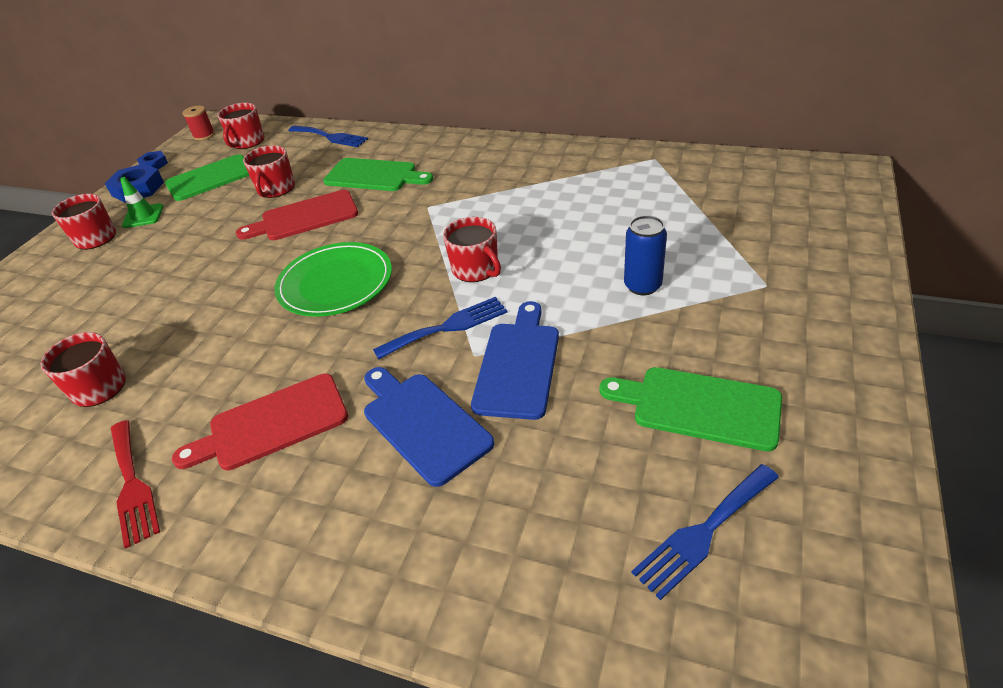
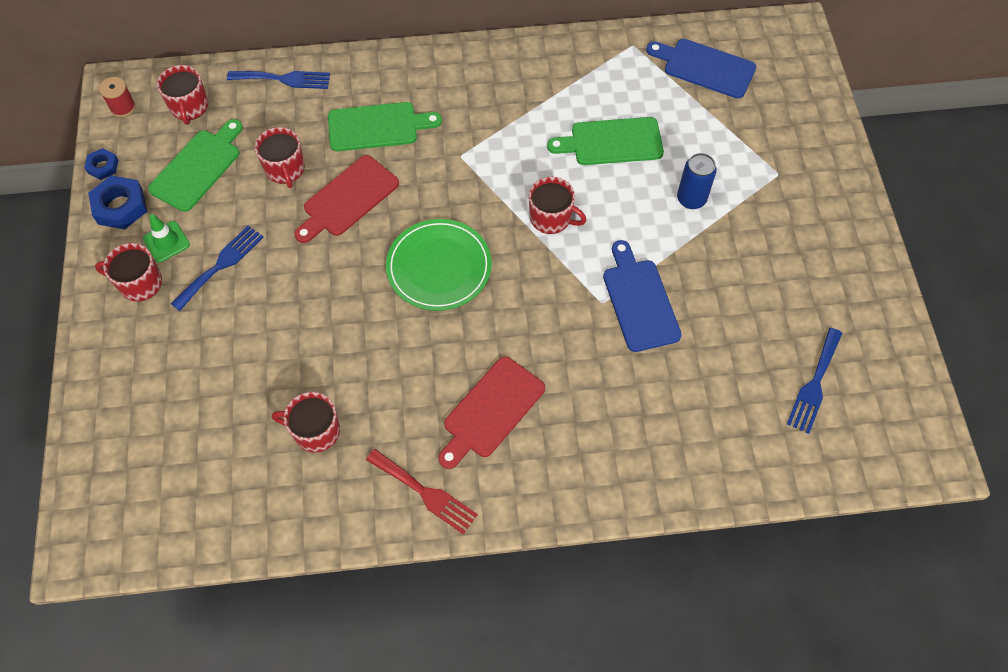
camera: 30 degrees left, 20 degrees up
blue cutting board [364,367,494,487] -> blue cutting board moved to [646,39,756,99]
blue fork [373,297,508,360] -> blue fork moved to [171,226,264,311]
green cutting board [599,367,782,452] -> green cutting board moved to [547,117,664,165]

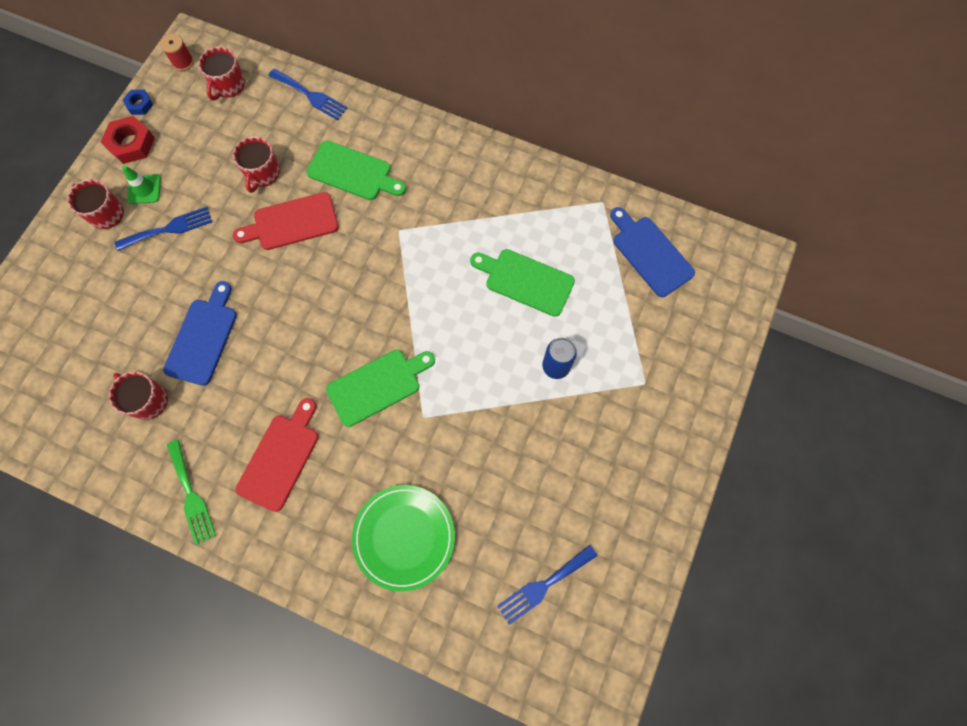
camera: 30 degrees right, 10 degrees up
blue nut [88,175,147,229] -> red nut [101,116,155,164]
green cutting board [148,119,243,212] -> green cutting board moved to [326,350,435,427]
red fork [366,449,478,535] -> green fork [167,439,216,545]
green plate [386,219,492,311] -> green plate moved to [352,485,455,592]
red cutting board [438,356,545,469] -> red cutting board turned 135 degrees clockwise [236,398,319,512]
red mug [529,177,587,234] -> none
blue cutting board [603,240,682,352] -> blue cutting board moved to [163,281,237,386]

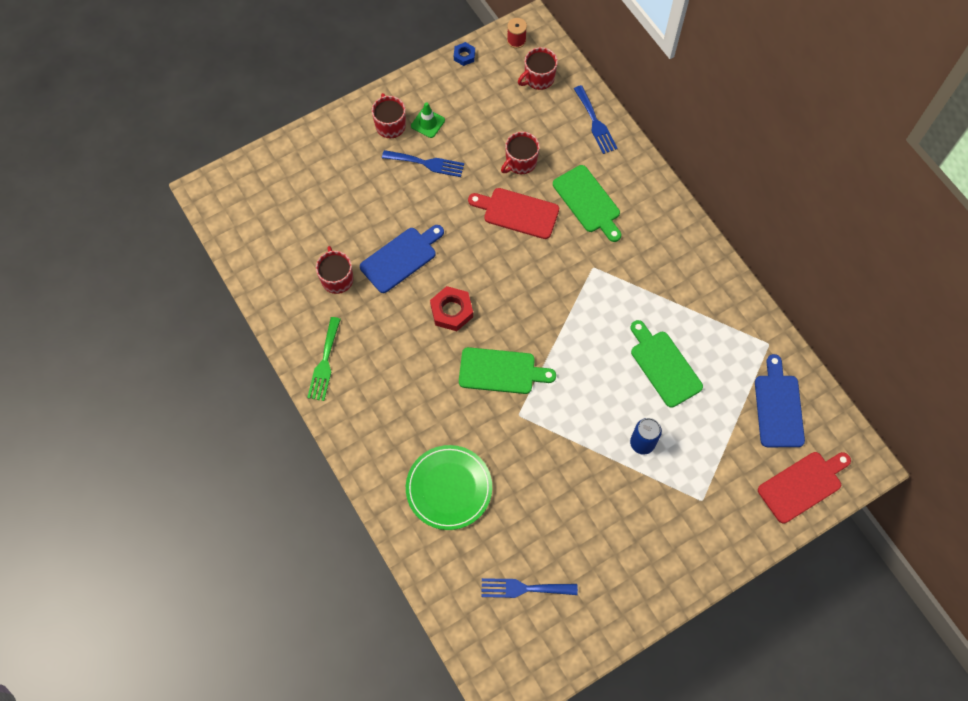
camera: 35 degrees right, 5 degrees down
red nut [101,116,155,164] -> red nut moved to [430,286,473,331]
red cutting board [236,398,319,512] -> red cutting board moved to [758,452,851,524]

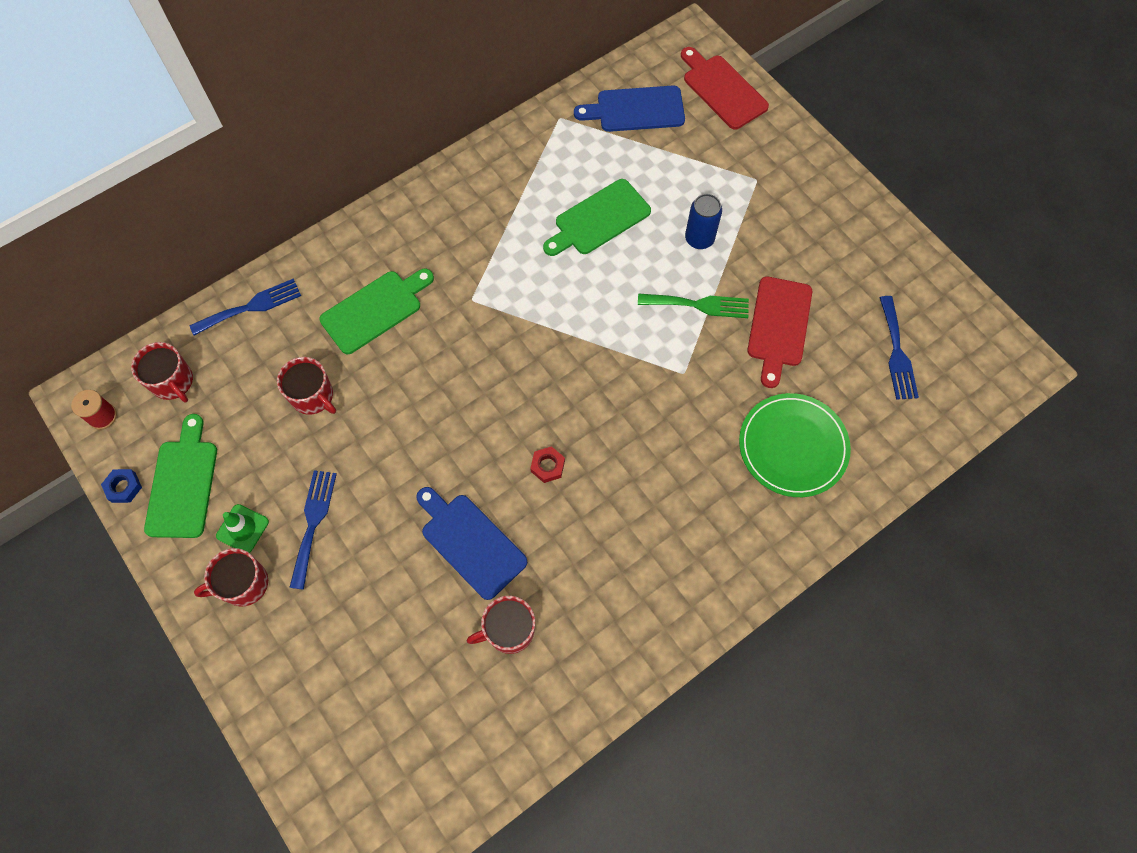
camera: 95 degrees left, 0 degrees up
green fork [307,317,341,401] -> green fork moved to [638,293,749,318]
red nut [430,286,473,331] -> red nut [530,446,565,483], size x0.59
green cutting board [459,347,556,394] -> green cutting board moved to [144,414,217,538]
red cutting board [468,188,559,239] -> red cutting board moved to [747,277,812,388]

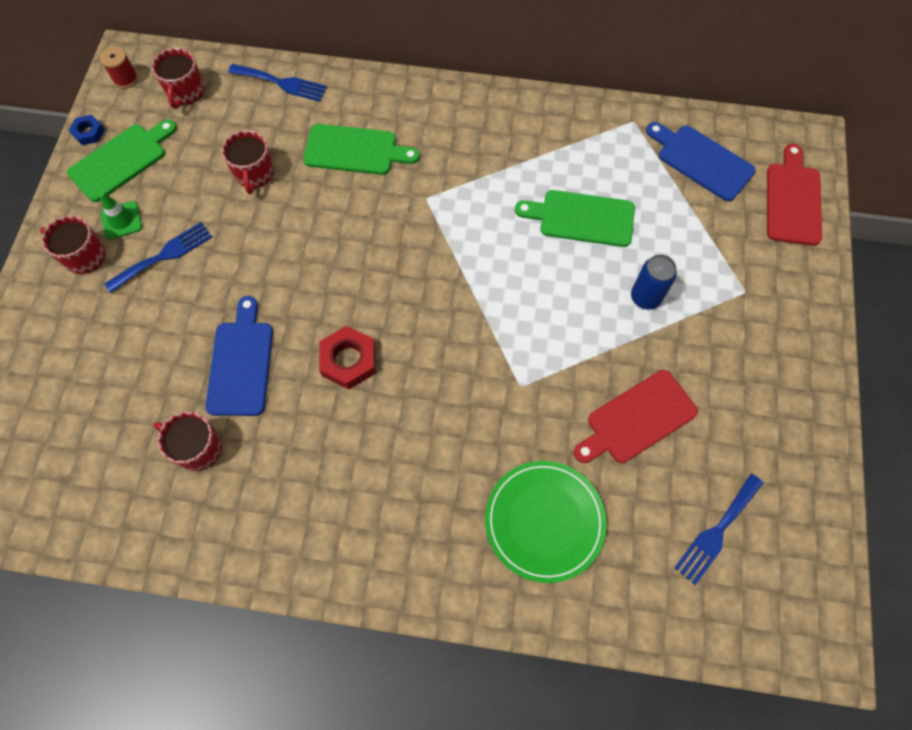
camera: 45 degrees right, 0 degrees up
red nut [530,446,565,483] -> red nut [319,326,376,389], size x1.71
green fork [638,293,749,318] -> none

